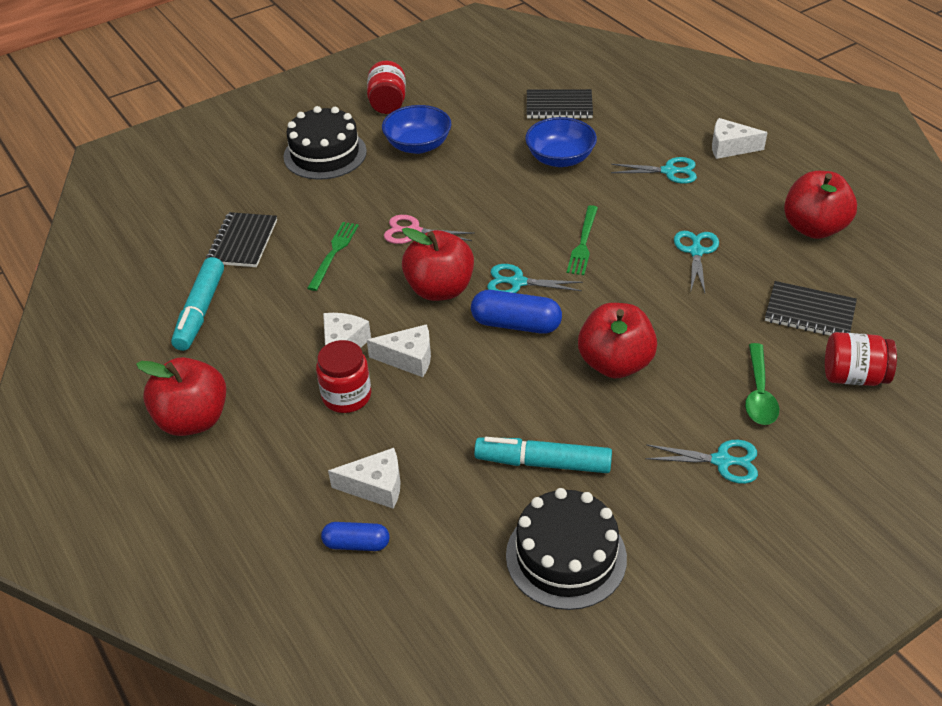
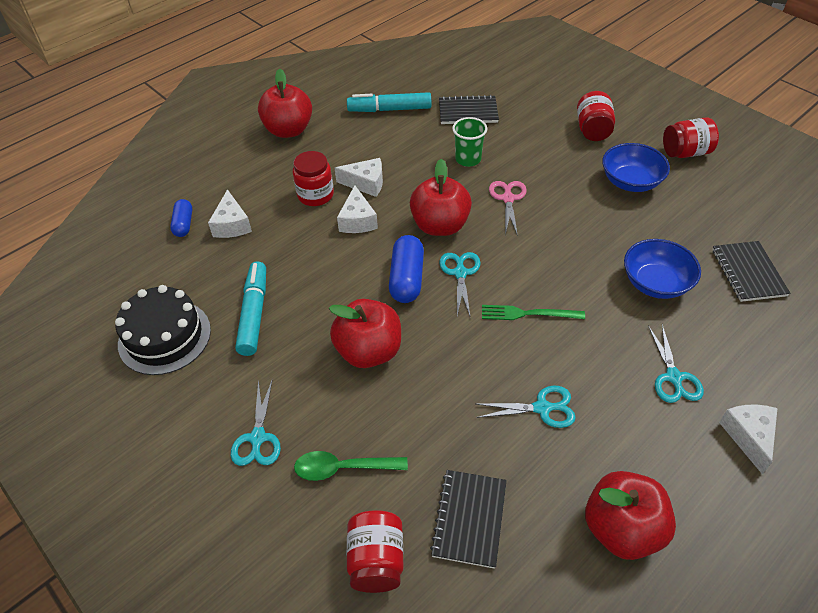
camera: 80 degrees right, 5 degrees up
black cake [283,106,367,180] -> red jar [577,91,615,141]
green fork [307,222,359,291] -> green cup [452,117,487,167]

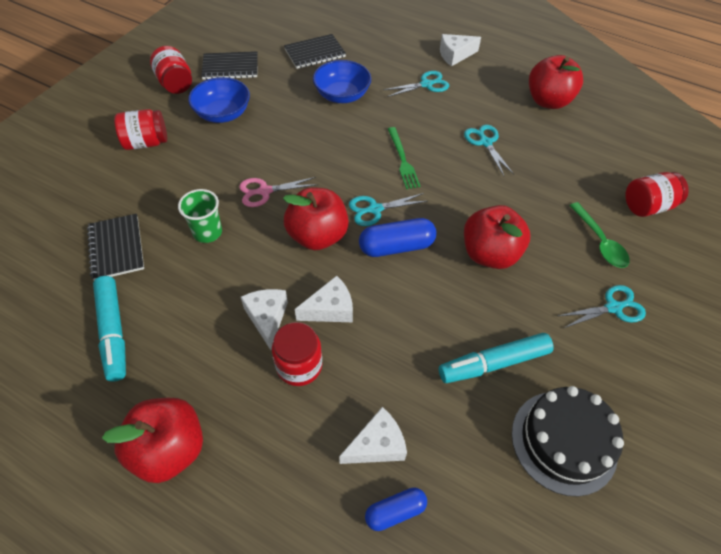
camera: 110 degrees left, 5 degrees up
black notebook [430,470,507,569] -> black notebook moved to [201,51,258,80]

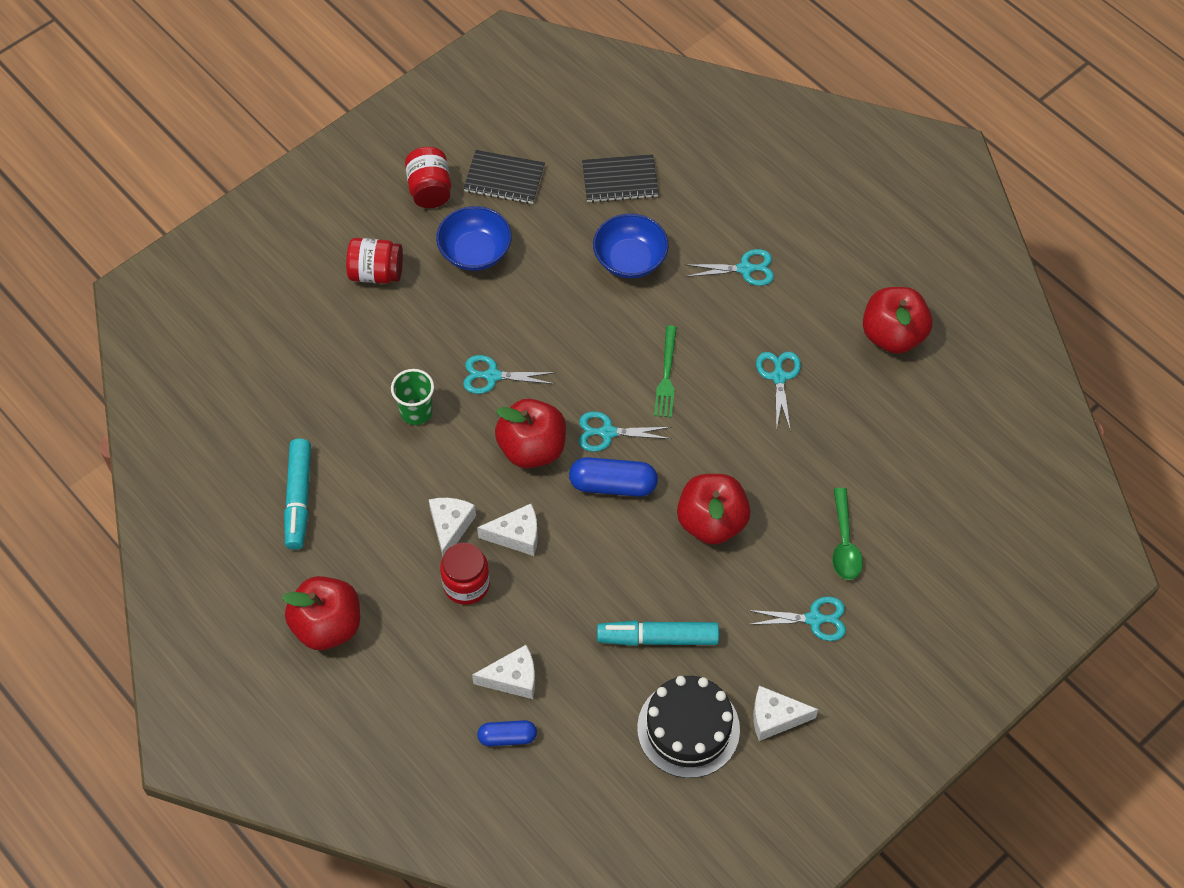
camera: 20 degrees right, 5 degrees up
black notebook [87,214,144,280] -> none
pink scissors [239,177,318,207] -> turquoise scissors [463,355,556,394]
white cheese [440,34,481,66] -> white cheese moved to [753,685,818,741]
red jar [625,172,689,217] -> none

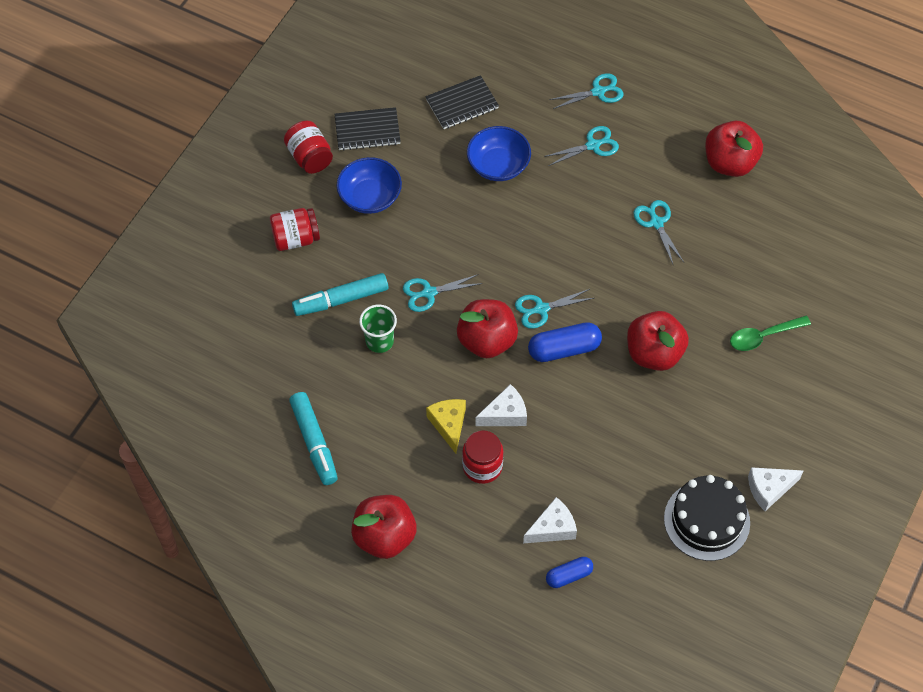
camera: 20 degrees left, 0 degrees up
white cheese [429,498,476,556] -> yellow cheese [426,399,466,454]
turquoise marker [597,621,719,646] -> turquoise marker moved to [292,273,388,316]
green fork [654,326,677,418] -> none
turquoise scissors [747,596,846,641] -> turquoise scissors moved to [549,73,623,109]
green spoon [833,488,863,580] -> green spoon turned 90 degrees clockwise [730,316,811,351]

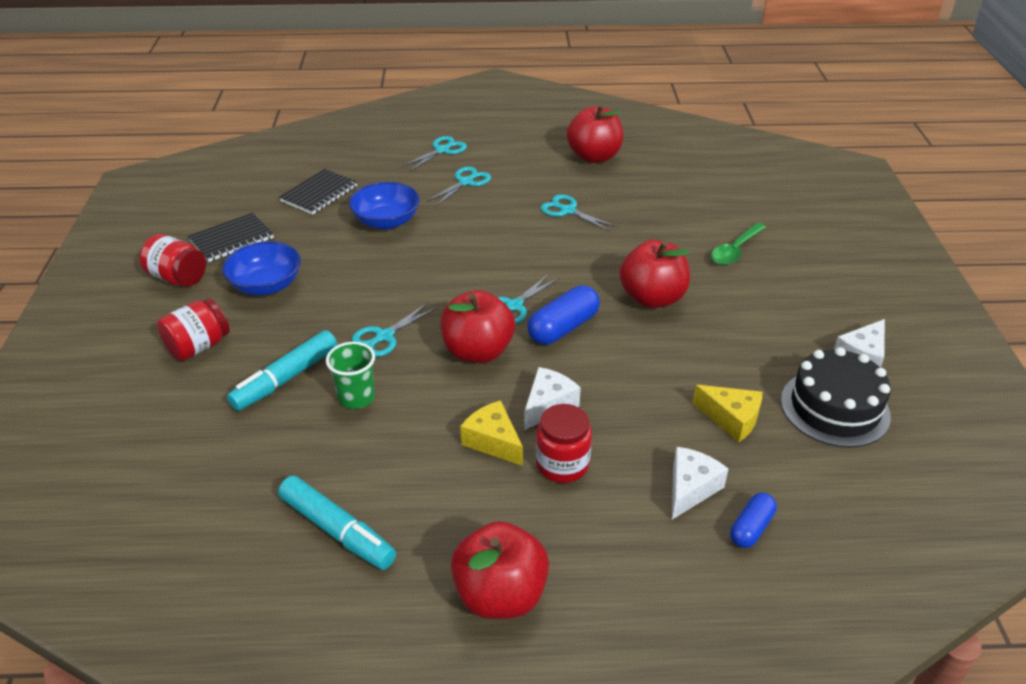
camera: 30 degrees left, 20 degrees down
none -> yellow cheese [692,385,762,442]

